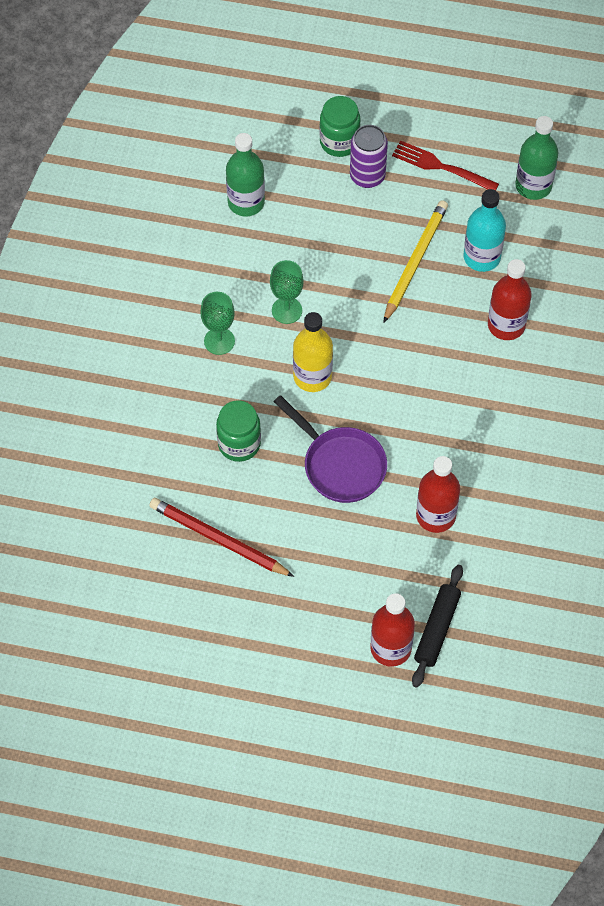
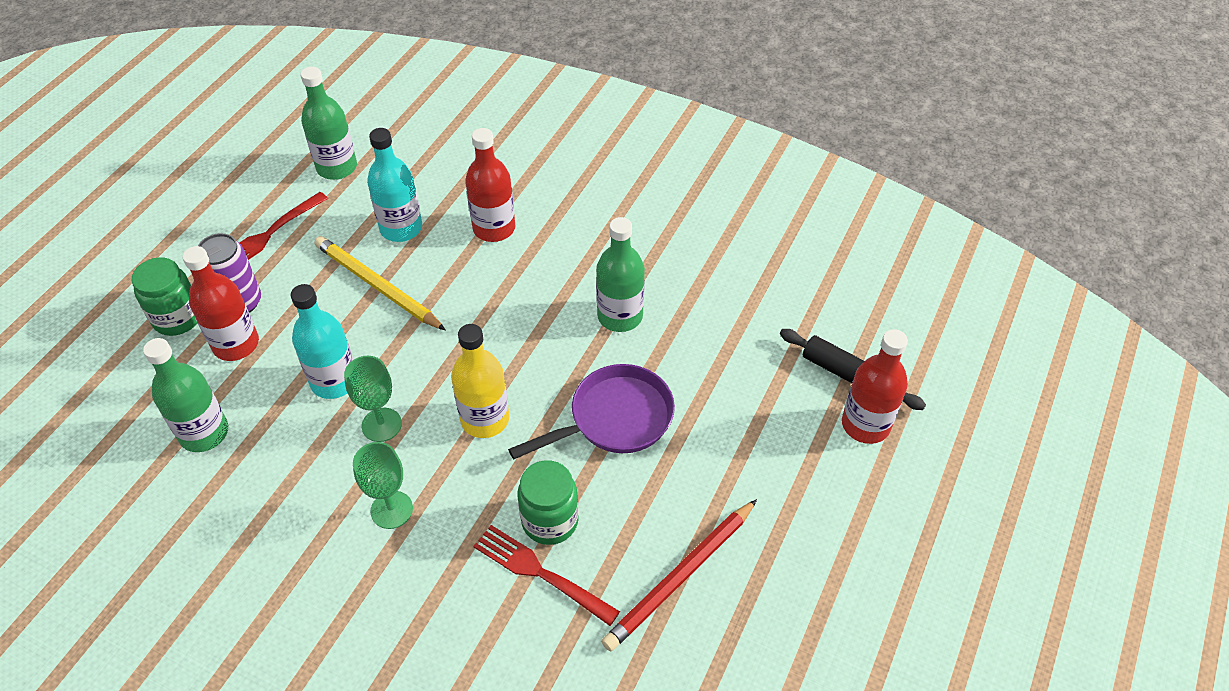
camera: 75 degrees left, 10 degrees down
red bottle [416,456,460,533] -> red bottle moved to [183,246,259,361]
none -> turquoise bottle [291,284,354,399]
none -> red fork [473,525,620,626]
none -> green bottle [596,217,645,332]

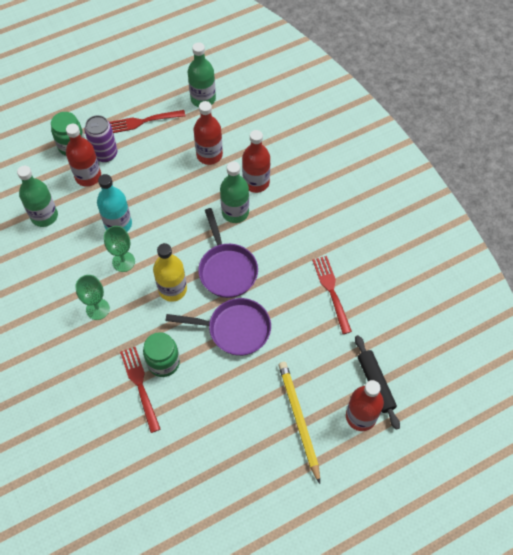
camera: 35 degrees right, 10 degrees up
yellow pencil [314,236,446,331] -> yellow pencil moved to [278,362,320,484]
turquoise bottle [367,128,422,242] -> red bottle [194,101,223,165]
green bottle [596,217,645,332] -> green bottle moved to [220,162,249,223]
red pencil [601,499,757,651] -> none
none -> purple pan [198,208,258,298]
none -> red fork [312,256,352,334]

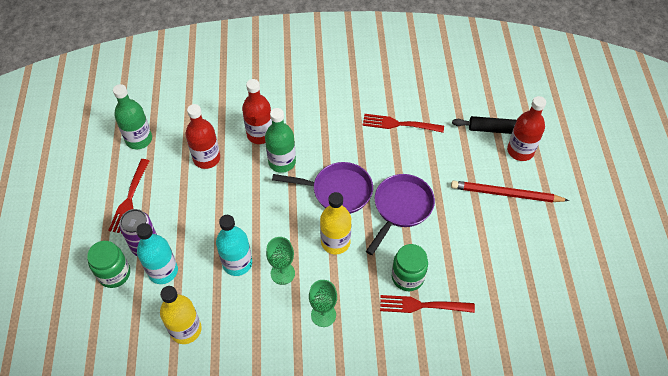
camera: 65 degrees left, 5 degrees down
green bottle [17,166,58,227] -> yellow bottle [160,286,202,344]
red bottle [66,124,101,187] -> turquoise bottle [136,223,178,284]
yellow pencil [278,362,320,484] -> red pencil [451,180,570,202]

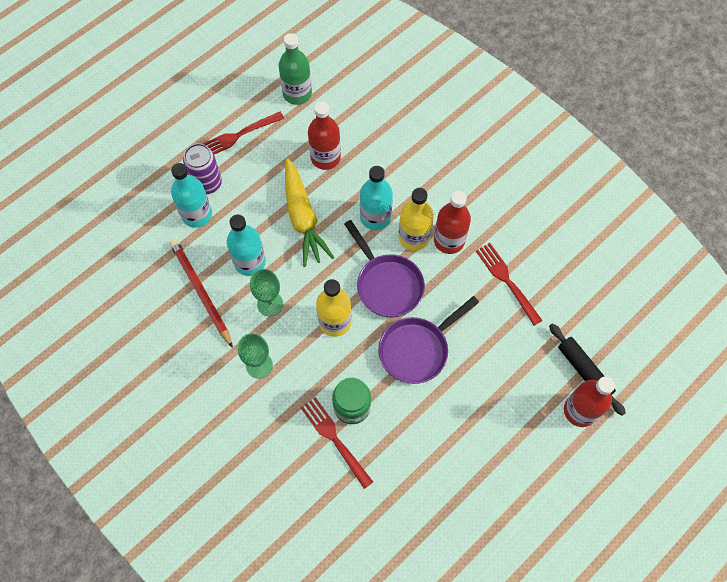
camera: 50 degrees right, 10 degrees up
green jar [87,241,130,288] -> none
yellow bottle [160,286,202,344] -> yellow bottle moved to [399,188,434,251]
red bottle [242,79,272,144] -> red bottle moved to [434,191,471,254]
green bottle [265,108,296,173] -> turquoise bottle [360,166,393,230]
purple pan [366,174,435,255] -> purple pan turned 150 degrees clockwise [378,296,479,384]
red pencil [451,180,570,202] -> red pencil moved to [170,239,233,348]
none -> yellow carrot [285,158,334,267]

